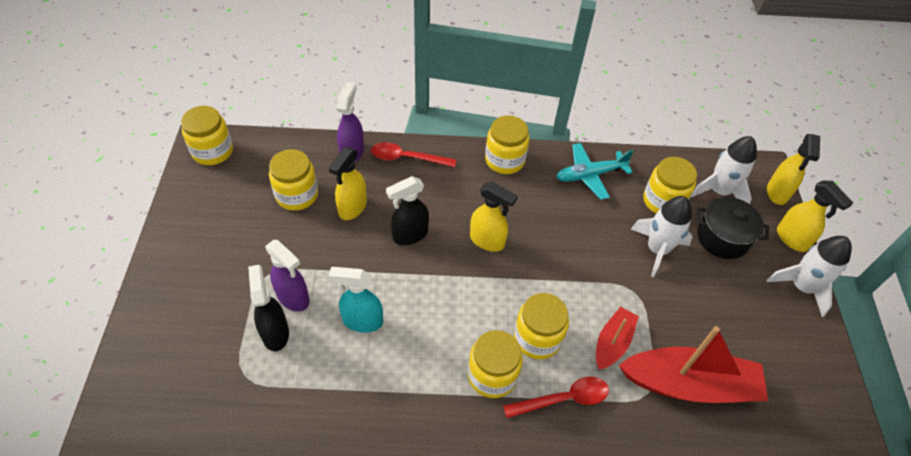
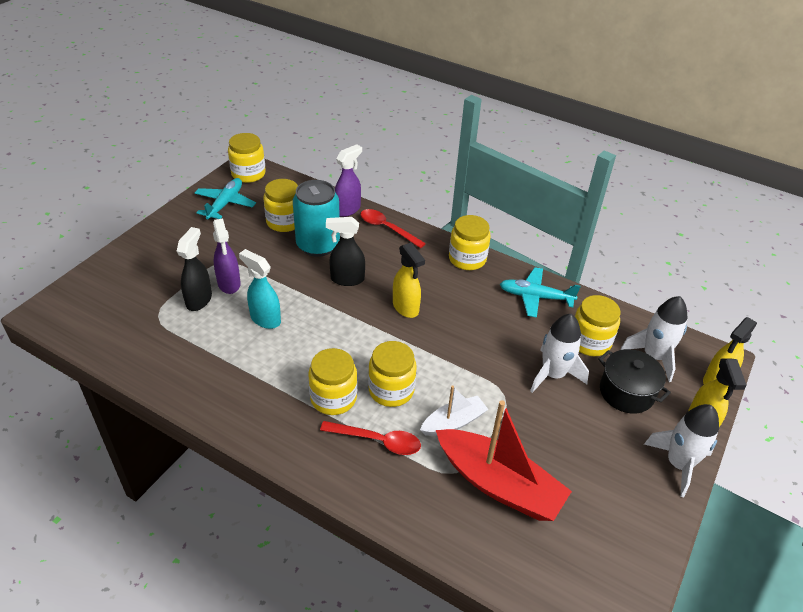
camera: 30 degrees right, 10 degrees down
yellow spray bottle [329,147,367,220] -> turquoise can [293,180,340,257]
red boat [596,307,639,370] -> white boat [420,386,488,436]
none -> turquoise plane [195,178,256,219]

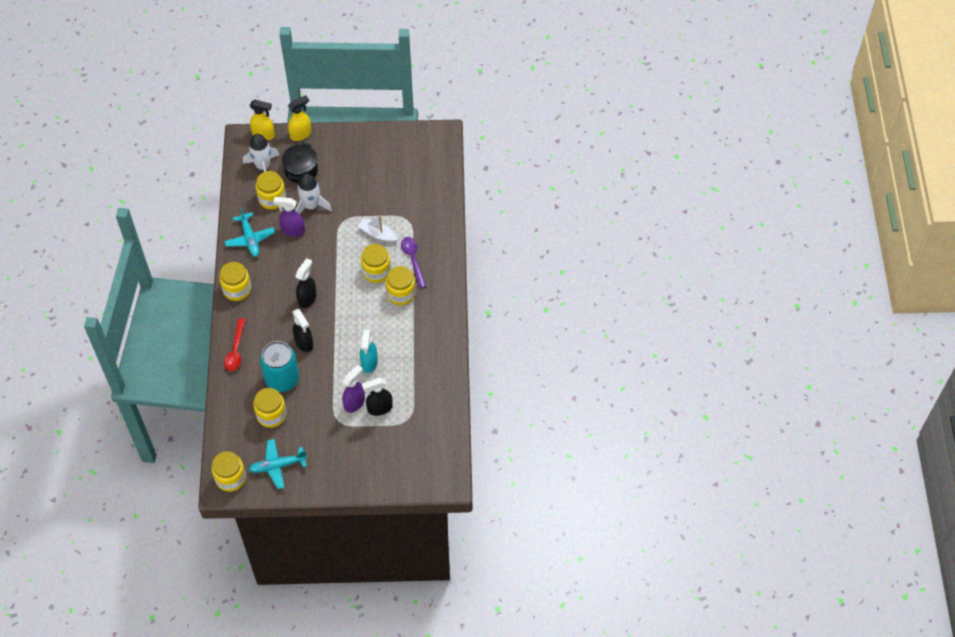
camera: 120 degrees left, 15 degrees up
red spoon [320,421,421,455] -> purple spoon [401,237,426,288]
purple spray bottle [335,144,362,217] -> purple spray bottle moved to [273,197,305,237]
yellow spray bottle [393,242,425,318] -> black spray bottle [295,258,317,308]
red boat [436,400,572,521] -> none
white rocket [644,404,719,497] -> none

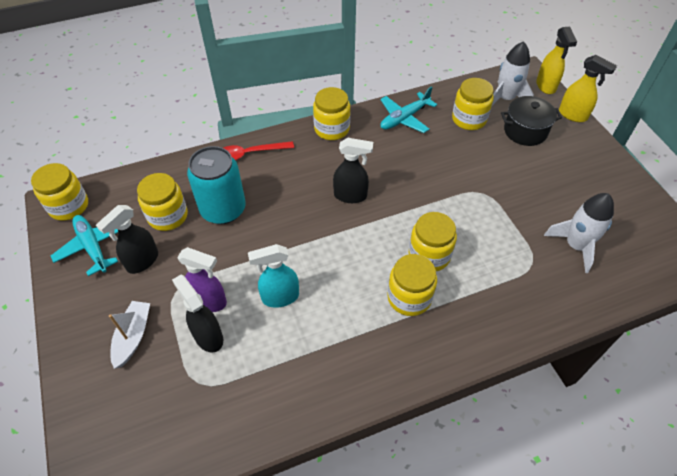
camera: 70 degrees right, 5 degrees down
purple spray bottle [273,197,305,237] -> none
black spray bottle [292,309,313,352] -> black spray bottle moved to [96,205,158,274]
white rocket [295,174,332,214] -> white rocket moved to [544,193,614,273]
white boat [357,215,398,243] -> white boat moved to [109,301,150,369]
purple spoon [401,237,426,288] -> none

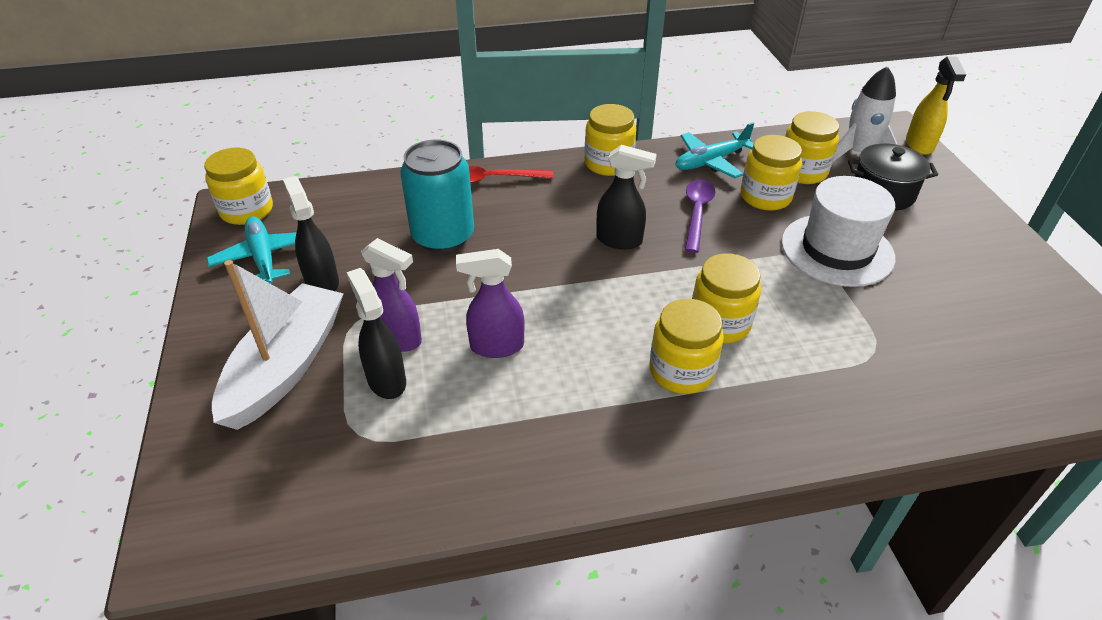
camera: 10 degrees right, 10 degrees down
black spray bottle [96,205,158,274] -> black spray bottle turned 105 degrees clockwise [283,176,339,291]
white boat [109,301,150,369] -> white boat [212,260,344,430], size x1.83
yellow jar [137,173,188,231] -> yellow jar moved to [741,135,802,211]
turquoise spray bottle [248,244,299,308] -> purple spray bottle [456,249,525,358]
white rocket [544,193,614,273] -> none
yellow spray bottle [559,55,617,122] -> none
none -> purple spoon [685,179,716,253]
none -> white hat [781,176,895,287]

